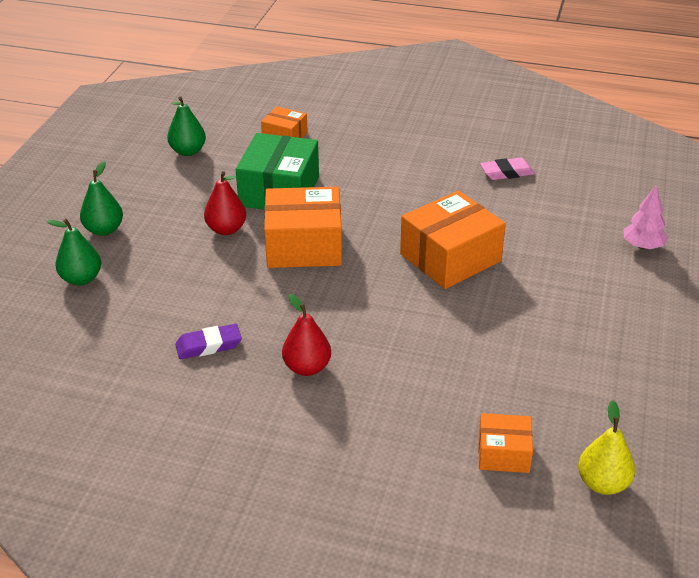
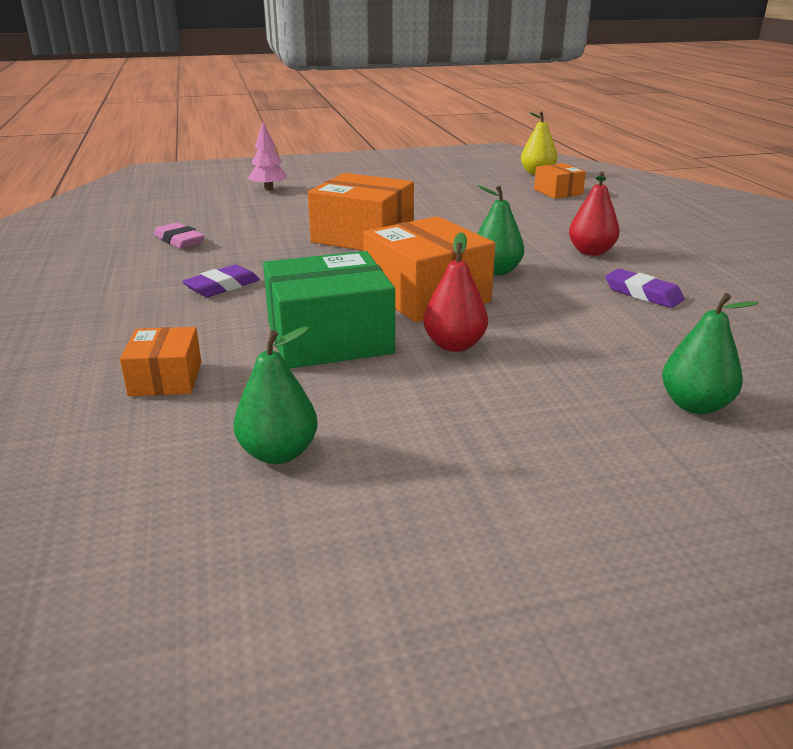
camera: 120 degrees left, 10 degrees down
green pear [80,161,123,236] -> green pear moved to [477,185,524,275]
none -> purple eraser [182,265,260,297]

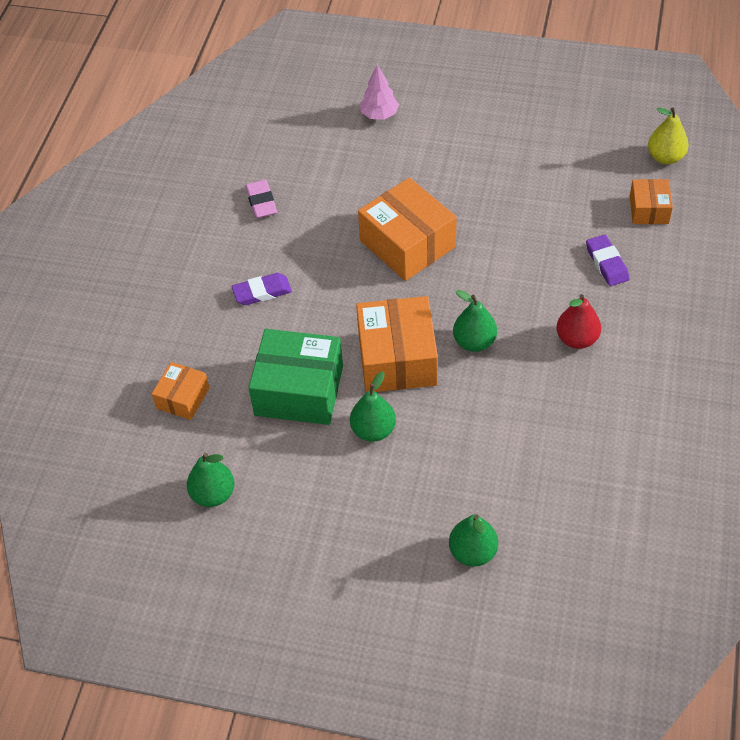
camera: 30 degrees right, 25 degrees up
red pear [423,232,488,352] -> green pear [350,372,396,442]
purple eraser [605,269,684,308] -> purple eraser moved to [586,235,629,286]

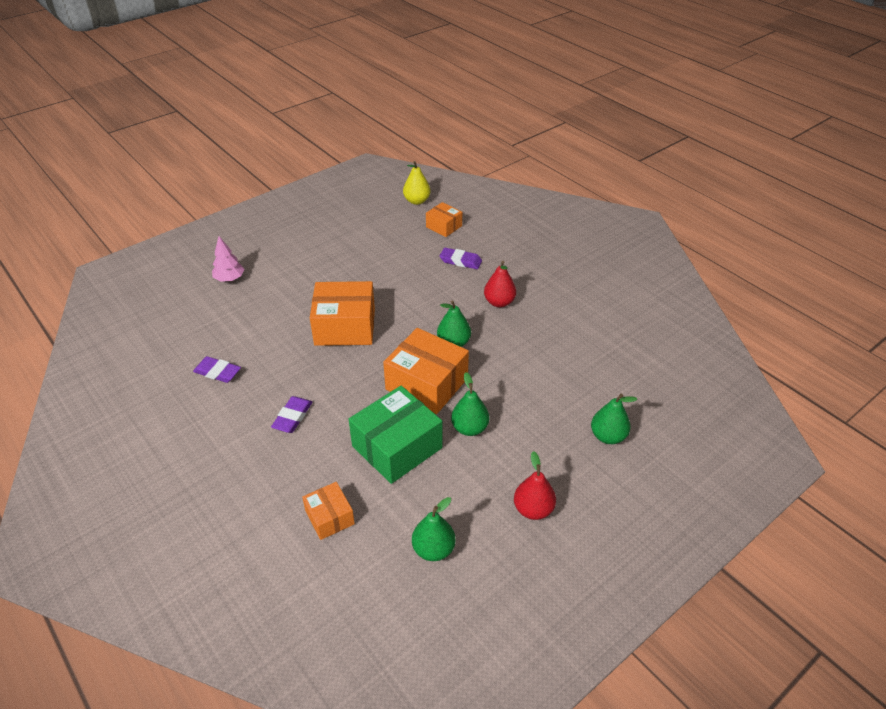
camera: 55 degrees left, 10 degrees down
pink eraser [245,180,277,218] -> purple eraser [193,356,241,383]
none -> red pear [514,451,556,520]

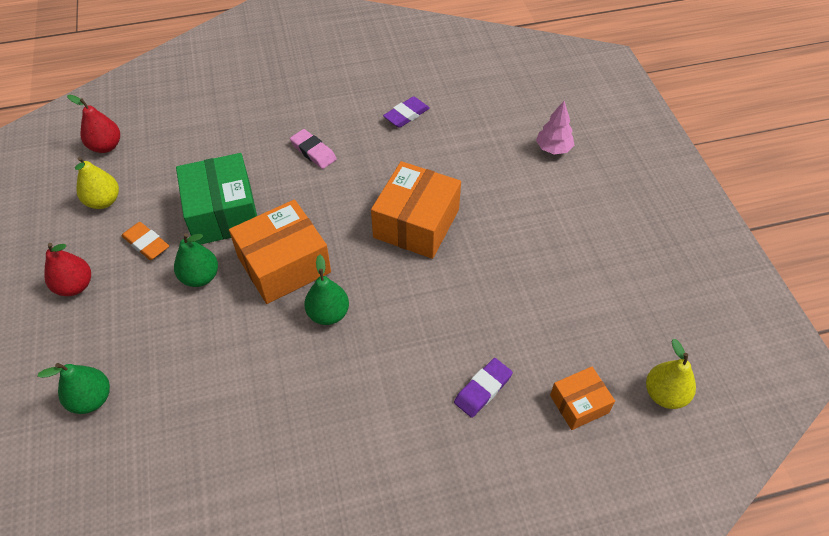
camera: 115 degrees right, 10 degrees up
purple eraser [271,396,312,433] -> pink eraser [290,129,337,169]
orange box [302,482,355,540] -> none
green pear [412,497,456,561] -> yellow pear [75,157,119,209]
red pear [484,261,516,307] -> red pear moved to [67,95,120,153]
none -> orange eraser [121,222,169,260]

